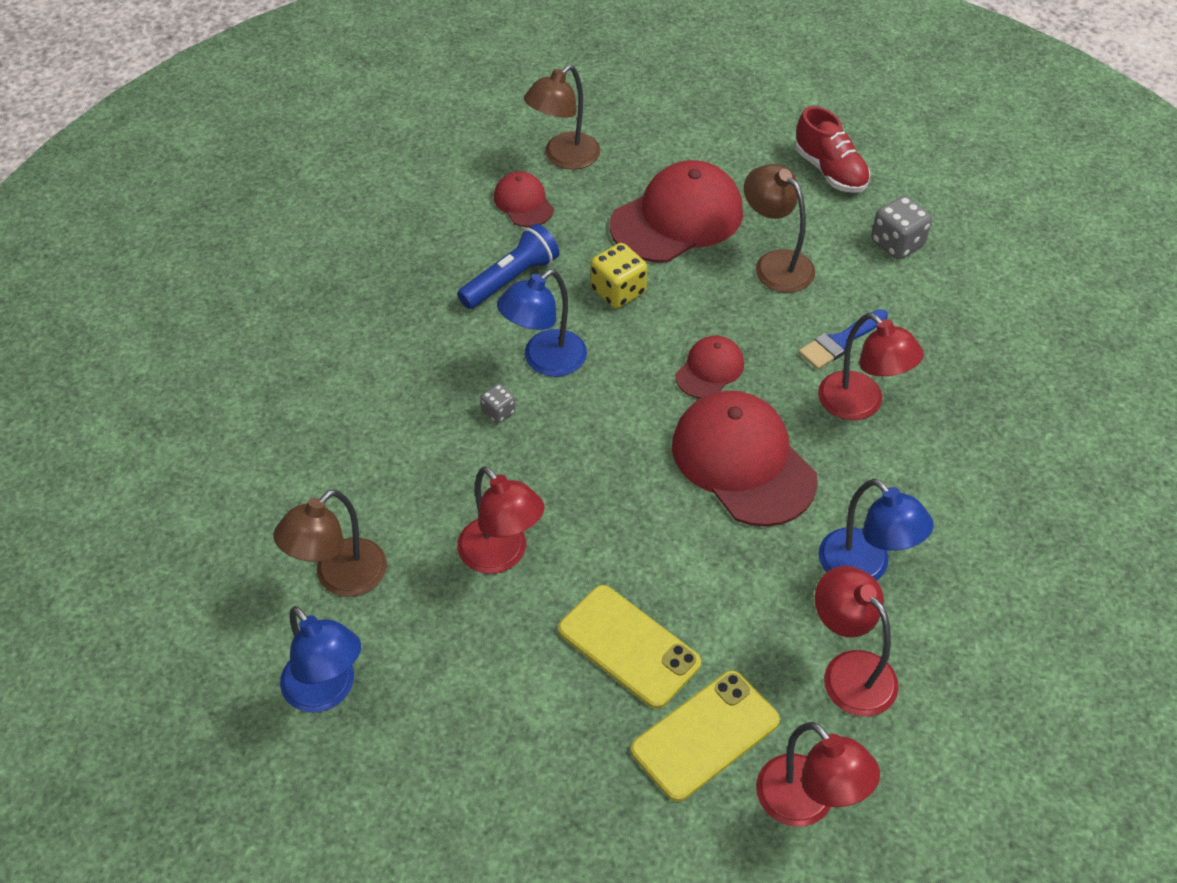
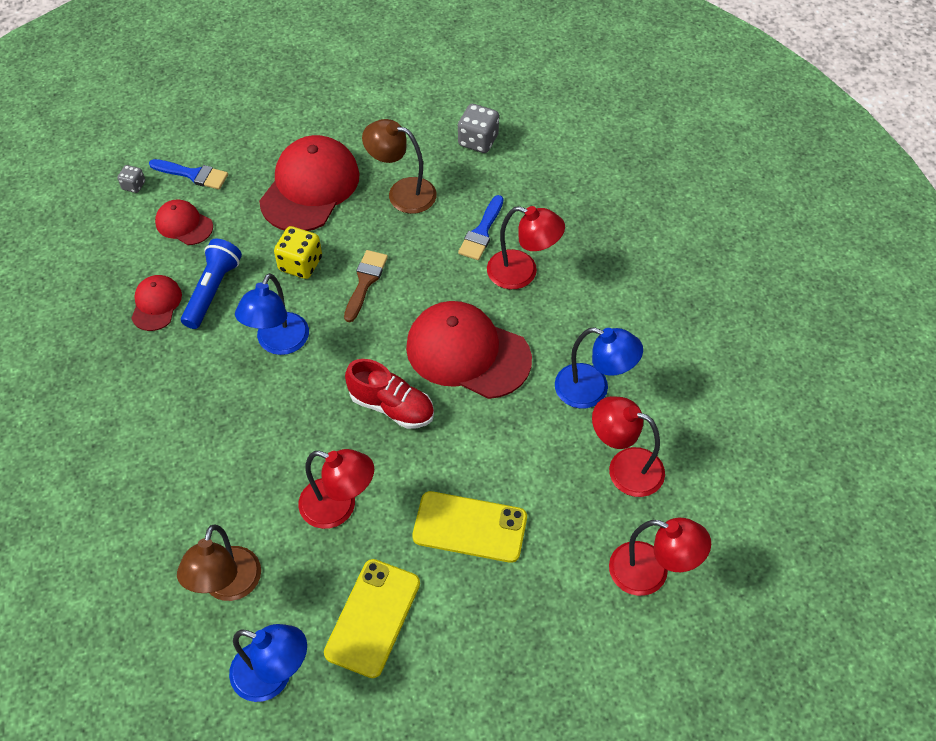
camera: 30 degrees left, 5 degrees up
grey dice [481,384,516,423] -> grey dice moved to [117,165,145,193]
brown lamp [524,65,600,170] -> blue brush [149,159,228,190]
yellow phone [631,671,780,802] -> yellow phone moved to [324,559,420,678]
red cap [675,336,744,398] -> red cap moved to [131,275,182,331]
red shoe [795,106,870,193] -> red shoe moved to [345,359,434,429]
none -> brown brush [344,250,388,322]

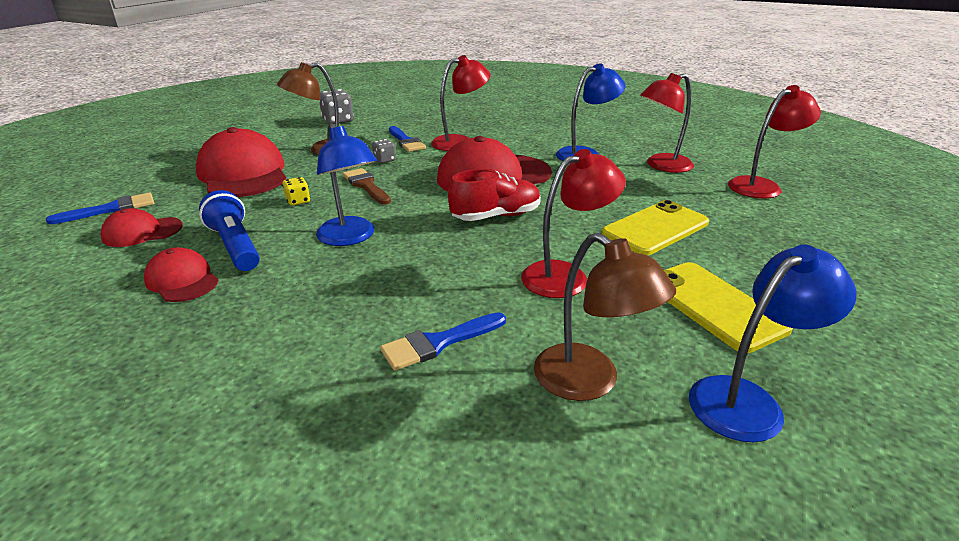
camera: 50 degrees left, 25 degrees down
grey dice [117,165,145,193] -> grey dice moved to [372,139,396,163]
yellow dice [274,226,322,279] -> yellow dice [282,177,310,206], size x0.57
none -> blue brush [380,312,506,371]

